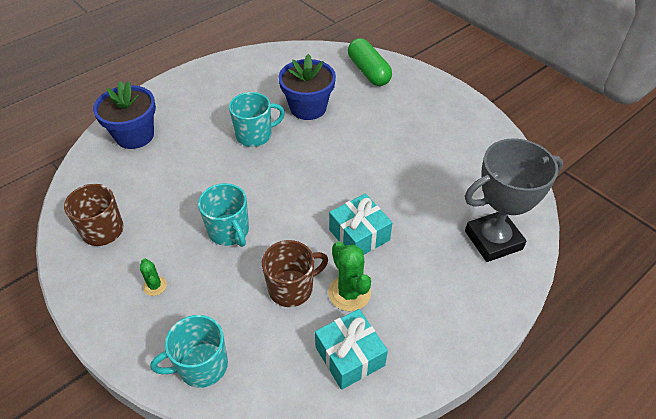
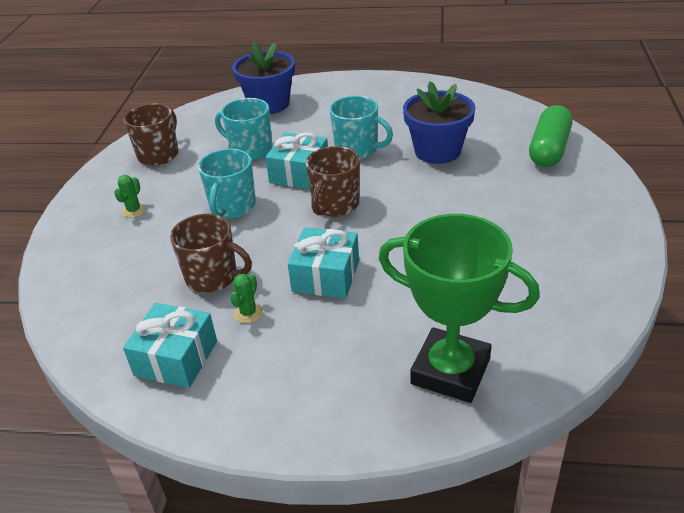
camera: 50 degrees right, 10 degrees down
turquoise mug [151,315,228,388] -> turquoise mug moved to [215,98,272,160]
green cactus [328,241,371,311] -> green cactus [230,274,263,323], size x0.55
grey trophy [465,138,563,262] -> green trophy [378,214,540,403]
none -> turquoise gift [265,132,328,189]
none -> brown mug [306,146,360,217]

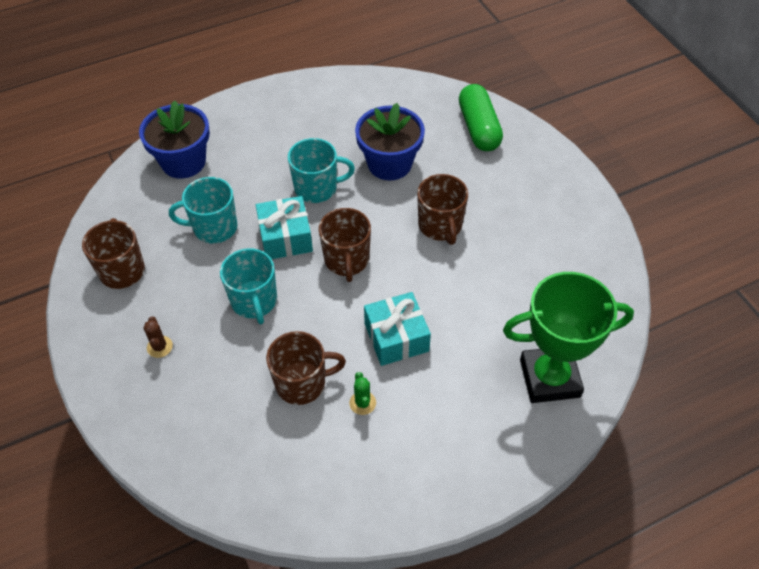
camera: 35 degrees left, 15 degrees up
green cactus [114,175,146,218] -> brown cactus [143,316,173,358]
turquoise gift [123,303,217,388] -> none
none -> brown mug [417,174,468,245]

